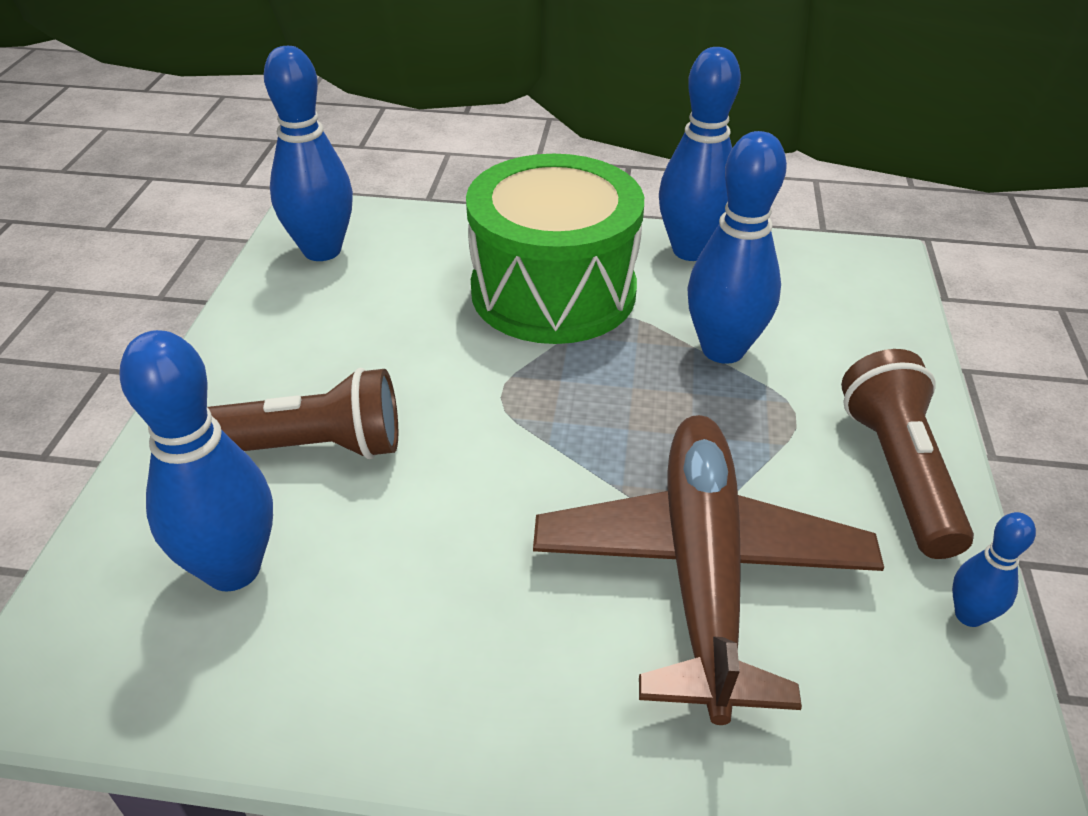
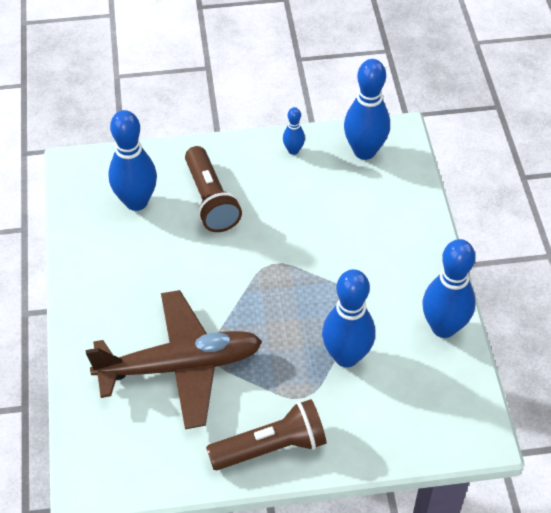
camera: 75 degrees right, 10 degrees up
green drum [466,154,644,344] -> none
blue bowling pin [952,512,1036,627] -> blue bowling pin moved to [283,107,305,155]

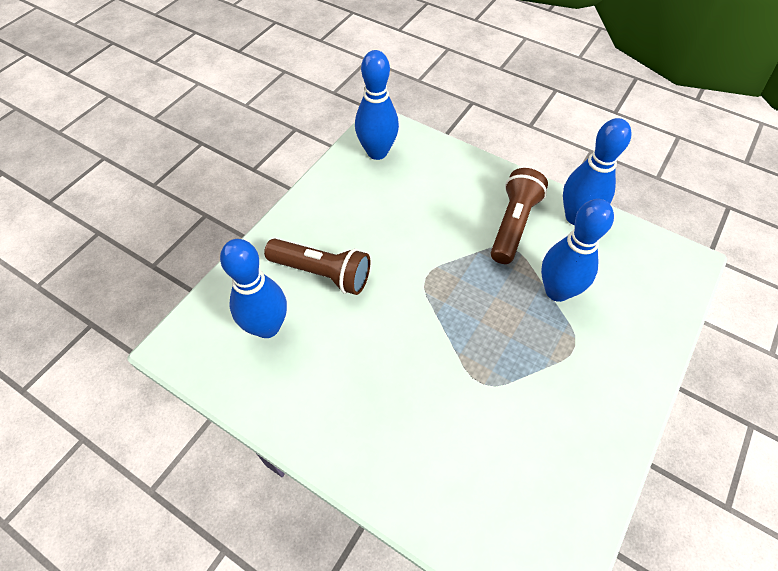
camera: 50 degrees left, 5 degrees up
brown plane [86,290,262,429] -> none
brown flashlight [206,399,326,470] -> brown flashlight moved to [491,168,548,264]
blue bowling pin [283,107,305,155] -> none

